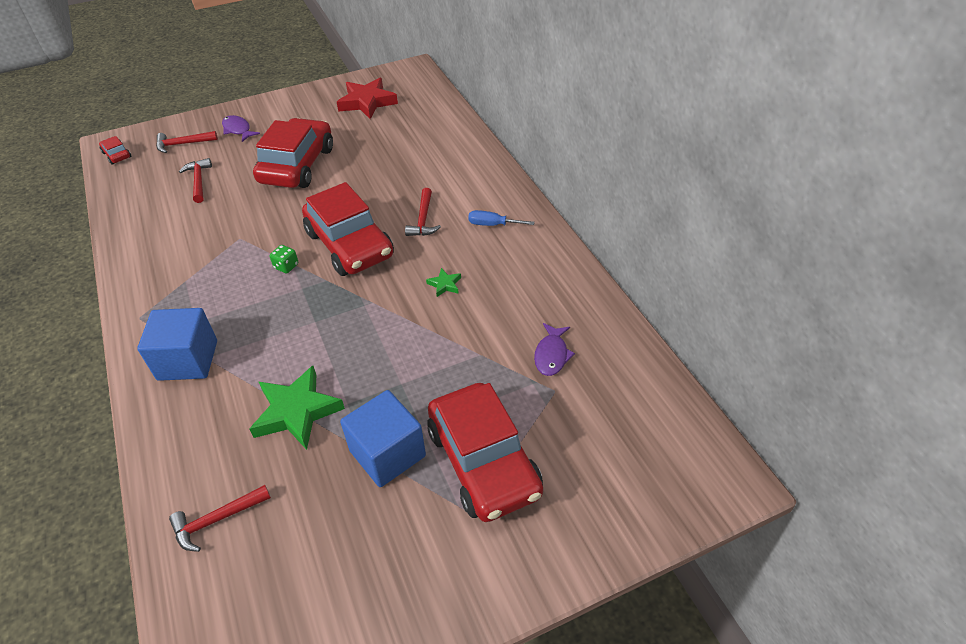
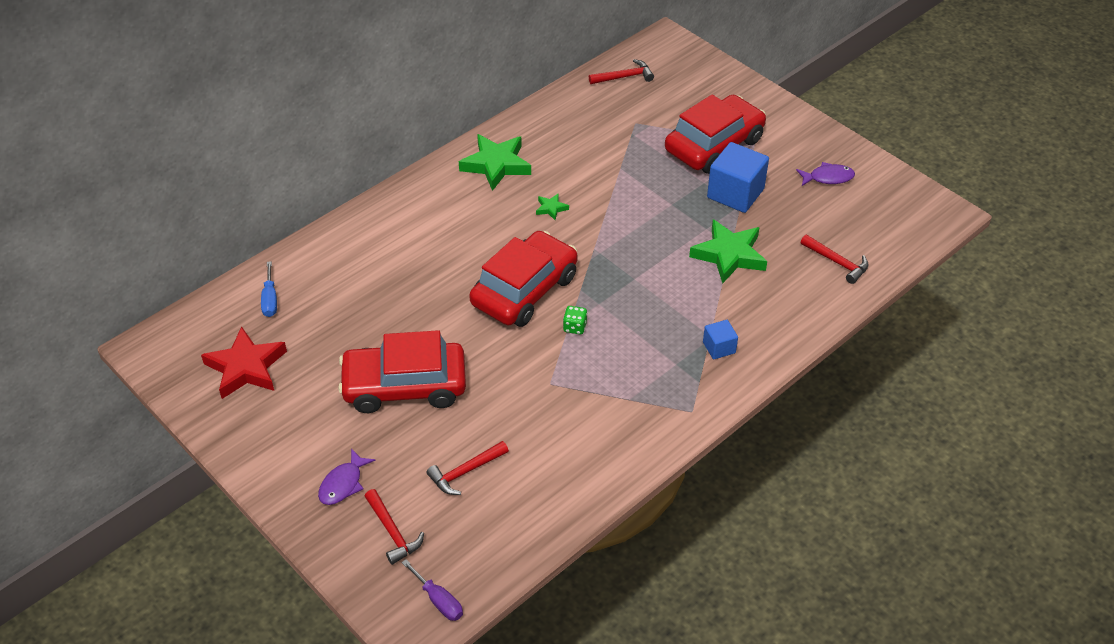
camera: 110 degrees left, 0 degrees up
red car [99,136,131,164] -> purple screwdriver [401,559,463,621]
blue cube [137,308,217,381] -> blue cube [703,320,738,359], size x0.53
red hammer [405,188,441,236] -> red hammer moved to [589,59,654,84]
blue screwdriver [468,210,535,226] -> blue screwdriver moved to [261,261,277,317]
purple fish [534,323,575,376] -> purple fish moved to [796,162,855,186]
none -> green star [459,134,531,191]

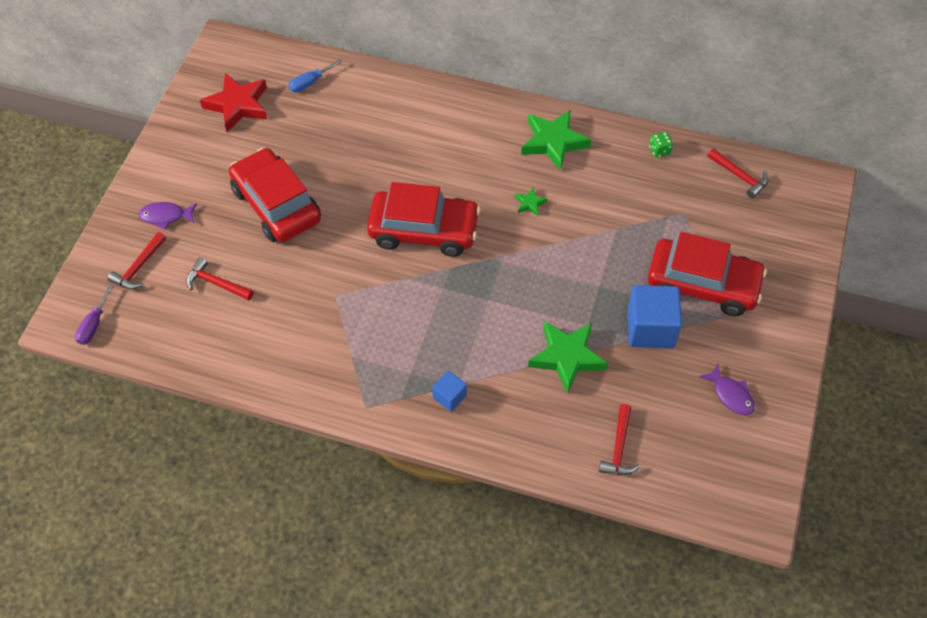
camera: 60 degrees right, 10 degrees up
green dice [563,306,587,335] -> green dice moved to [649,132,673,158]

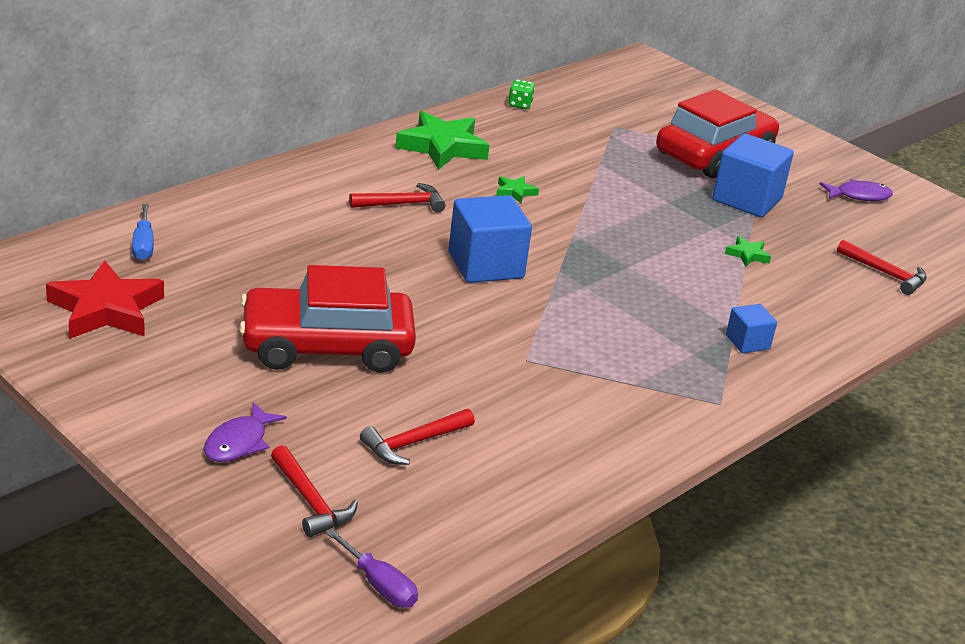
camera: 65 degrees left, 25 degrees down
red car [367,182,481,257] -> blue cube [449,195,532,283]
green star [528,321,608,394] -> green star [725,236,771,267], size x0.45
red hammer [708,149,769,199] -> red hammer moved to [349,183,446,213]

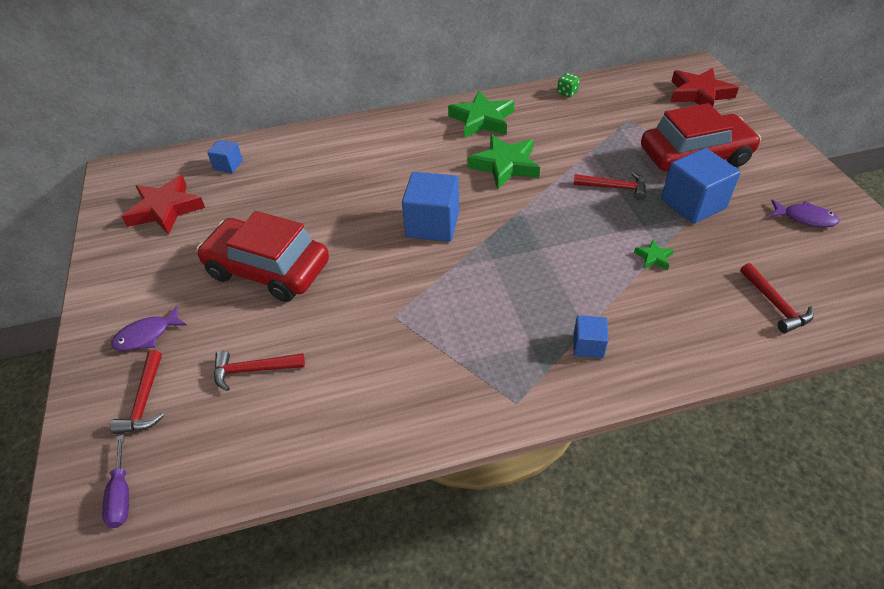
camera: 35 degrees right, 15 degrees up
blue screwdriver [132,204,154,260] -> blue cube [207,140,243,173]
red hammer [349,183,446,213] -> red hammer moved to [573,172,646,200]
green star [496,176,539,203] -> green star [467,134,540,189], size x2.21
none -> red star [671,68,739,107]

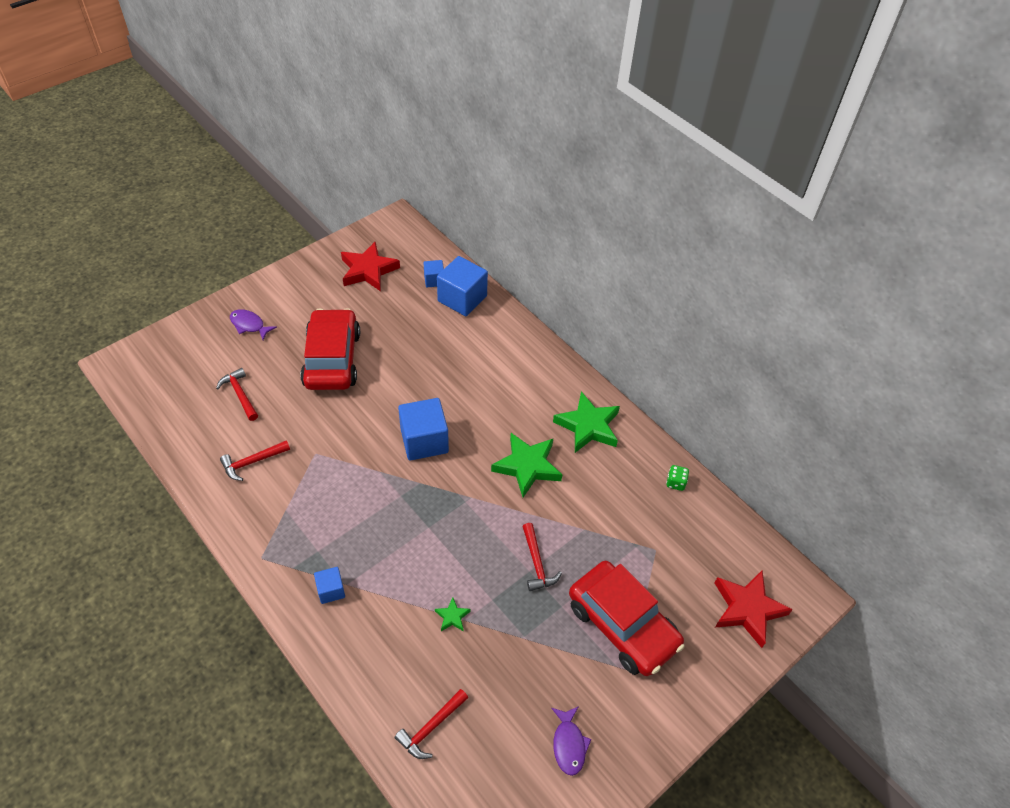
camera: 60 degrees right, 5 degrees up
purple screwdriver [102,435,129,528] -> none
red hammer [110,350,164,434] -> red hammer moved to [220,440,290,481]
blue cube [661,148,741,224] -> blue cube moved to [437,256,488,316]

